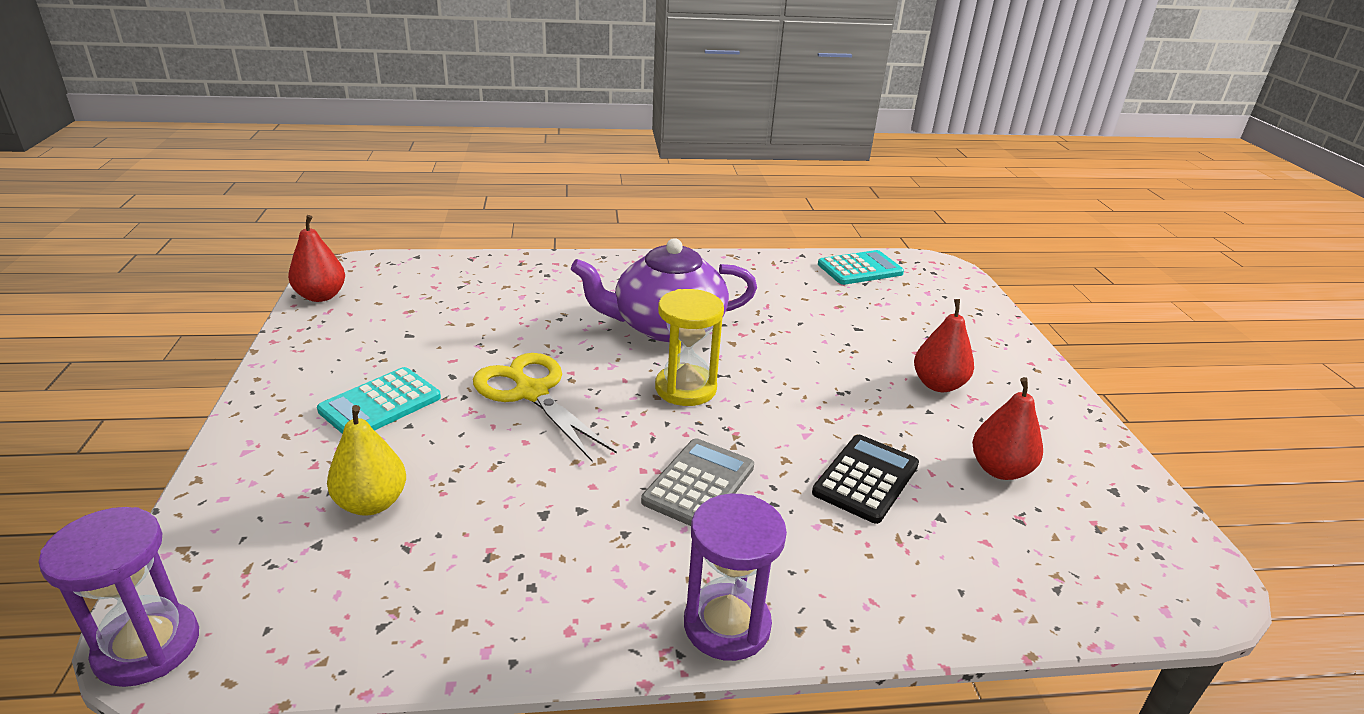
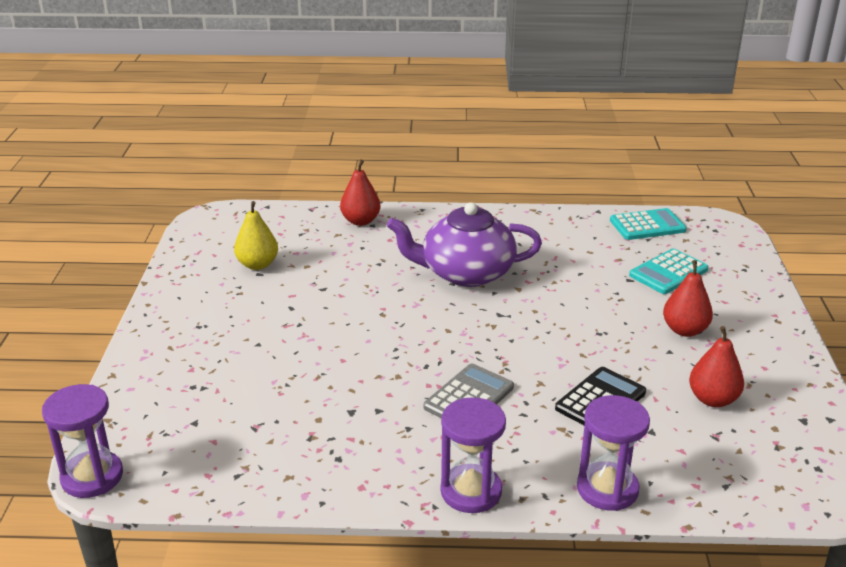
camera: 10 degrees right, 0 degrees up
red pear [288,215,345,302] -> red pear moved to [340,160,381,226]
turquoise calculator [317,367,441,434] -> turquoise calculator moved to [629,248,708,294]
yellow pear [327,405,406,516] -> yellow pear moved to [234,201,278,270]
yellow scissors [473,353,617,461] -> none
yellow hourglass [655,289,724,406] -> none
none -> purple hourglass [577,395,650,511]

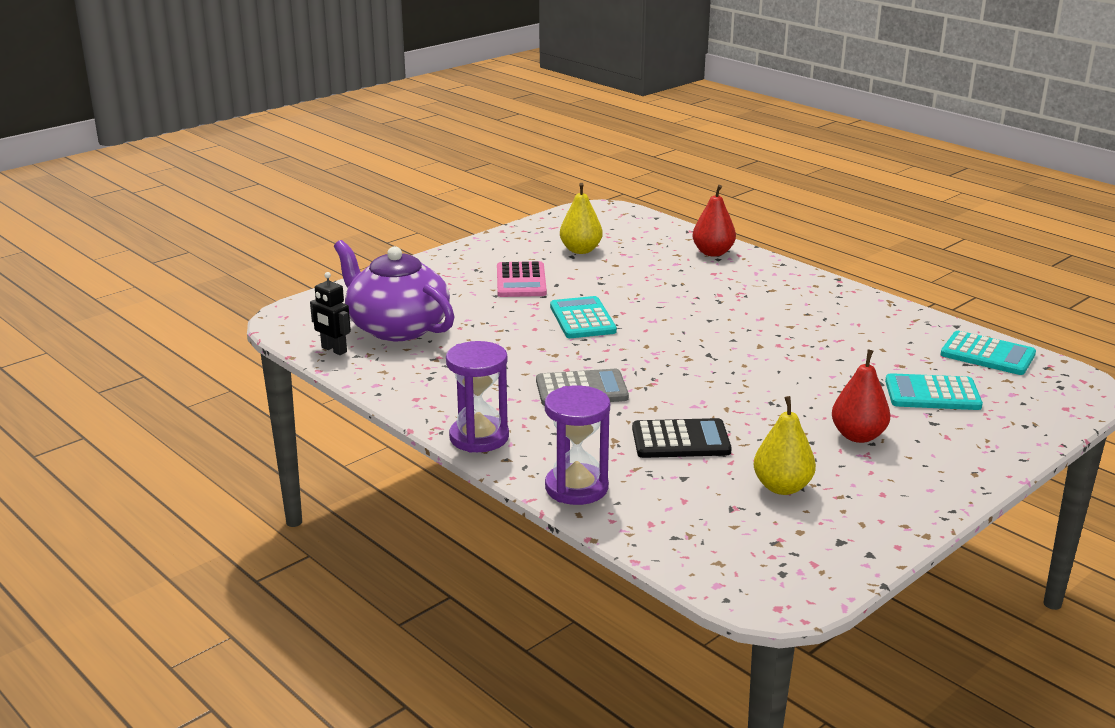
camera: 45 degrees right, 5 degrees down
purple hourglass [42,384,123,498] -> none
purple teapot [387,202,542,287] -> purple teapot moved to [334,240,455,341]
red pear [689,326,744,407] -> yellow pear [754,396,816,495]
none -> black robot [310,272,351,355]
none -> pink calculator [497,261,547,297]
none -> turquoise calculator [550,296,617,338]

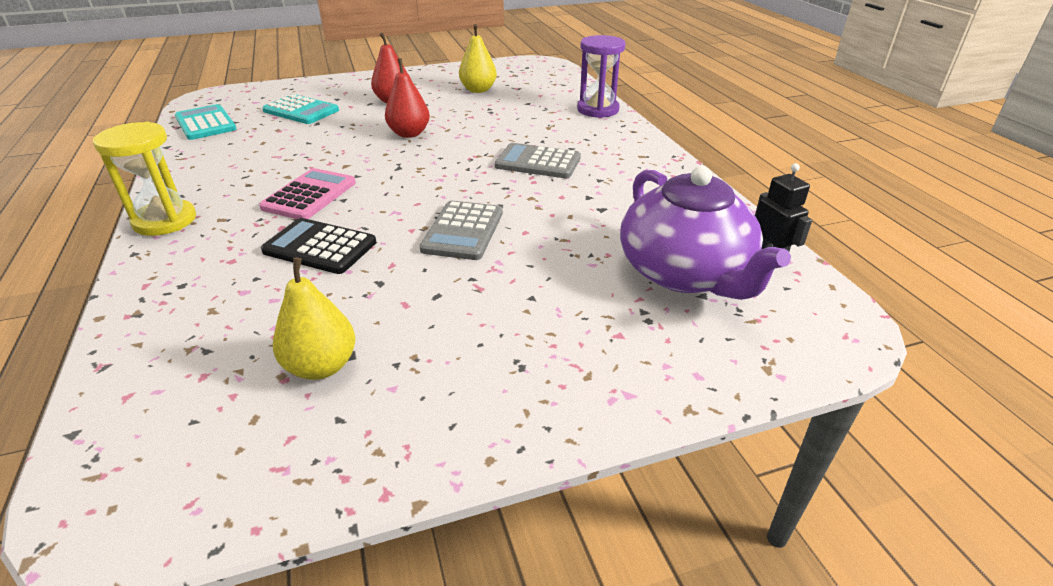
camera: 155 degrees left, 10 degrees up
purple hourglass [446,341,509,452] -> none
pink calculator [497,261,547,297] -> pink calculator moved to [259,168,356,219]
turquoise calculator [550,296,617,338] -> grey calculator [420,201,503,260]
black calculator [632,418,732,458] -> black calculator moved to [261,218,376,274]
red pear [693,185,736,256] -> red pear moved to [385,58,430,138]
none -> yellow hourglass [93,122,196,236]

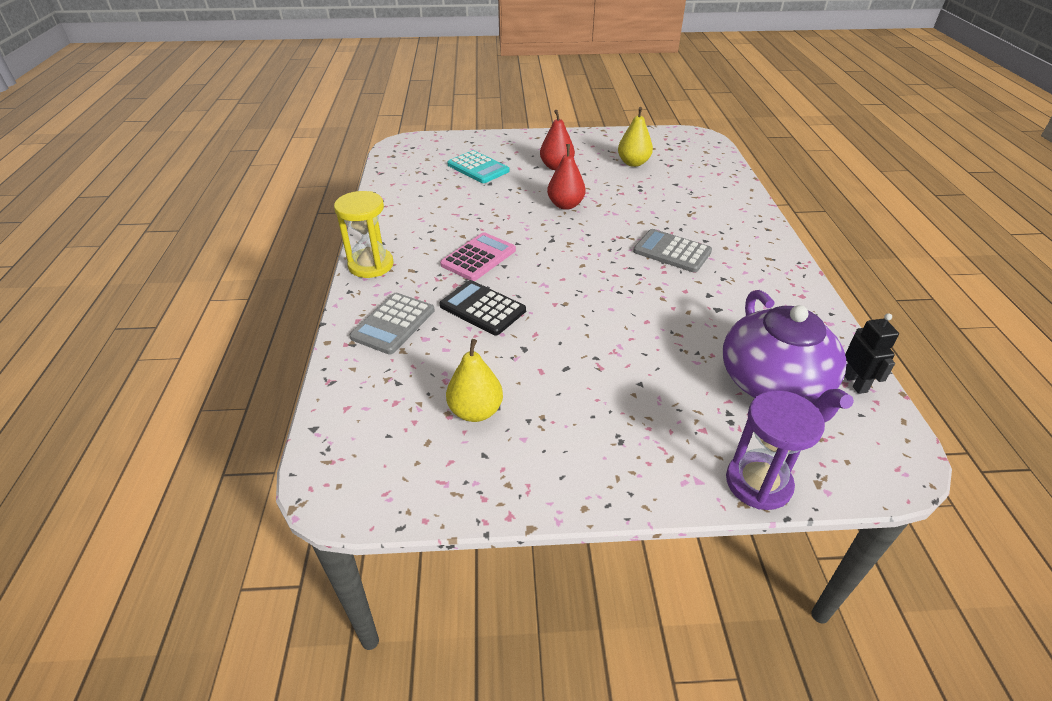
camera: 15 degrees right, 5 degrees up
turquoise calculator [175,104,236,140] -> none
grey calculator [420,201,503,260] -> grey calculator moved to [350,293,435,355]
purple hourglass [577,35,625,118] -> purple hourglass moved to [726,390,825,510]

